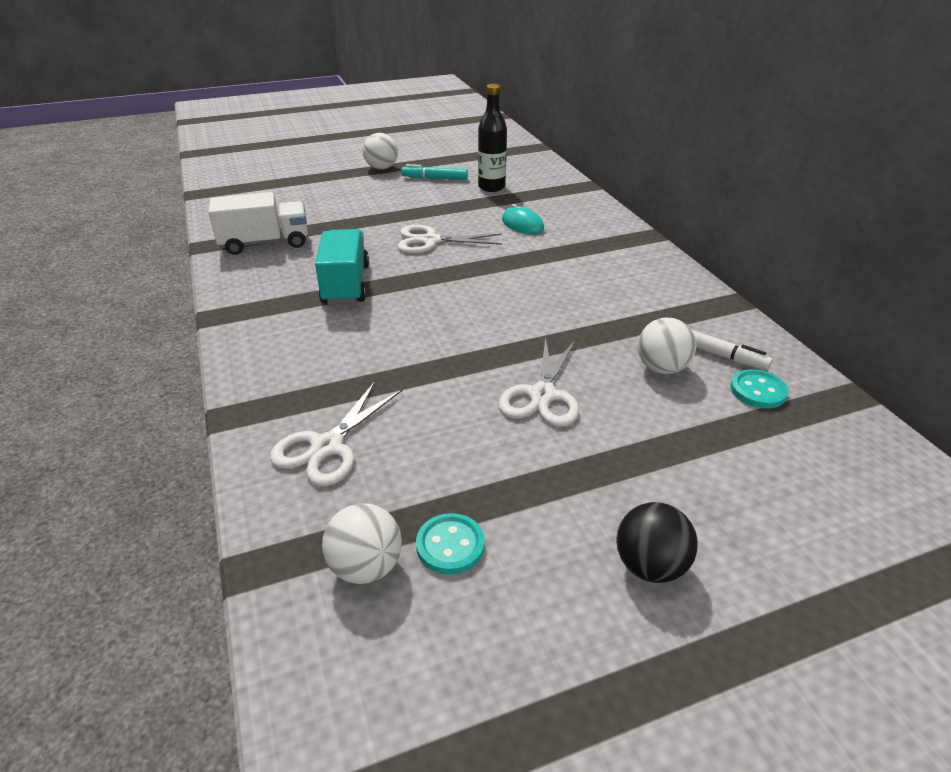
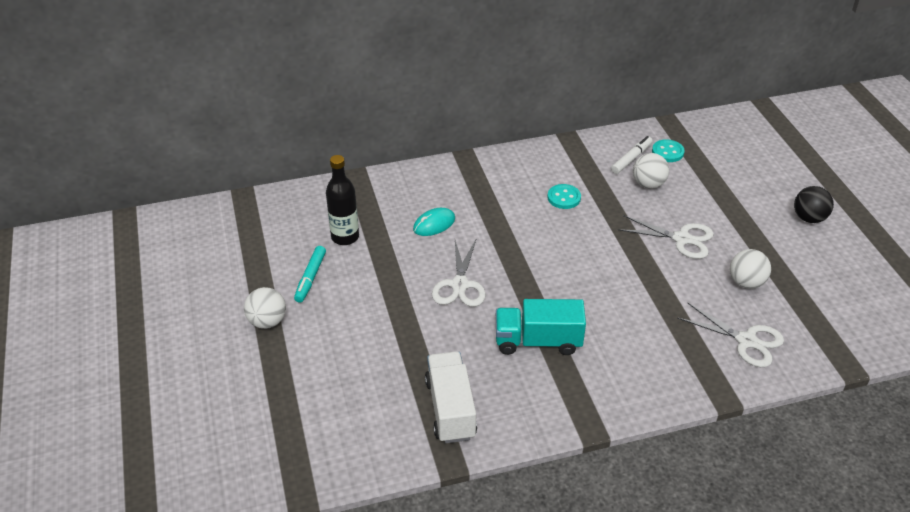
camera: 85 degrees left, 5 degrees up
white ball [322,503,402,584] -> white ball moved to [730,249,771,289]
turquoise button [416,513,485,575] -> turquoise button moved to [547,184,581,209]

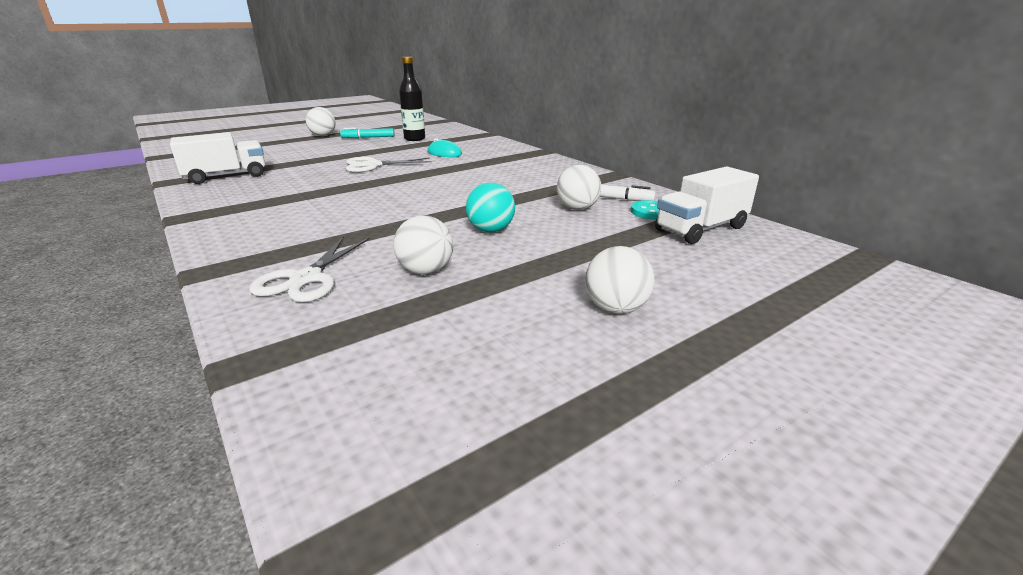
camera: 70 degrees right, 15 degrees down
turquoise truck [496,299,586,355] -> none
turquoise button [547,184,581,209] -> none
white scissors [618,215,714,259] -> turquoise ball [466,183,515,233]
black ball [794,186,834,223] -> white ball [585,246,655,314]
none -> white truck [655,166,759,244]

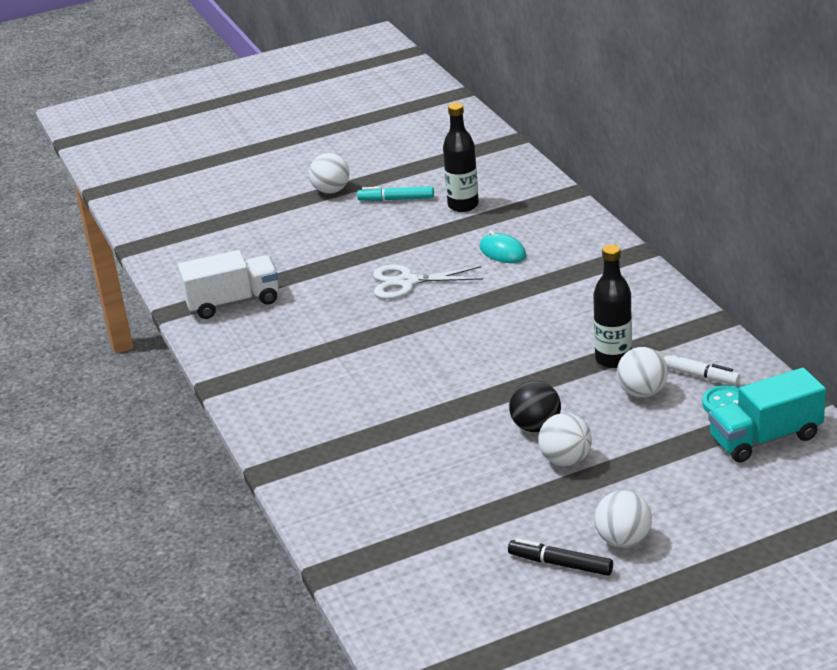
camera: 15 degrees right, 5 degrees up
white scissors [249,236,370,302] -> none
white ball [393,215,453,275] -> white ball moved to [538,413,592,466]
turquoise ball [466,183,515,233] -> black ball [509,381,561,432]
white truck [655,166,759,244] -> turquoise truck [708,368,826,463]
none -> black marker [508,539,613,576]
none -> black bottle [593,244,632,368]

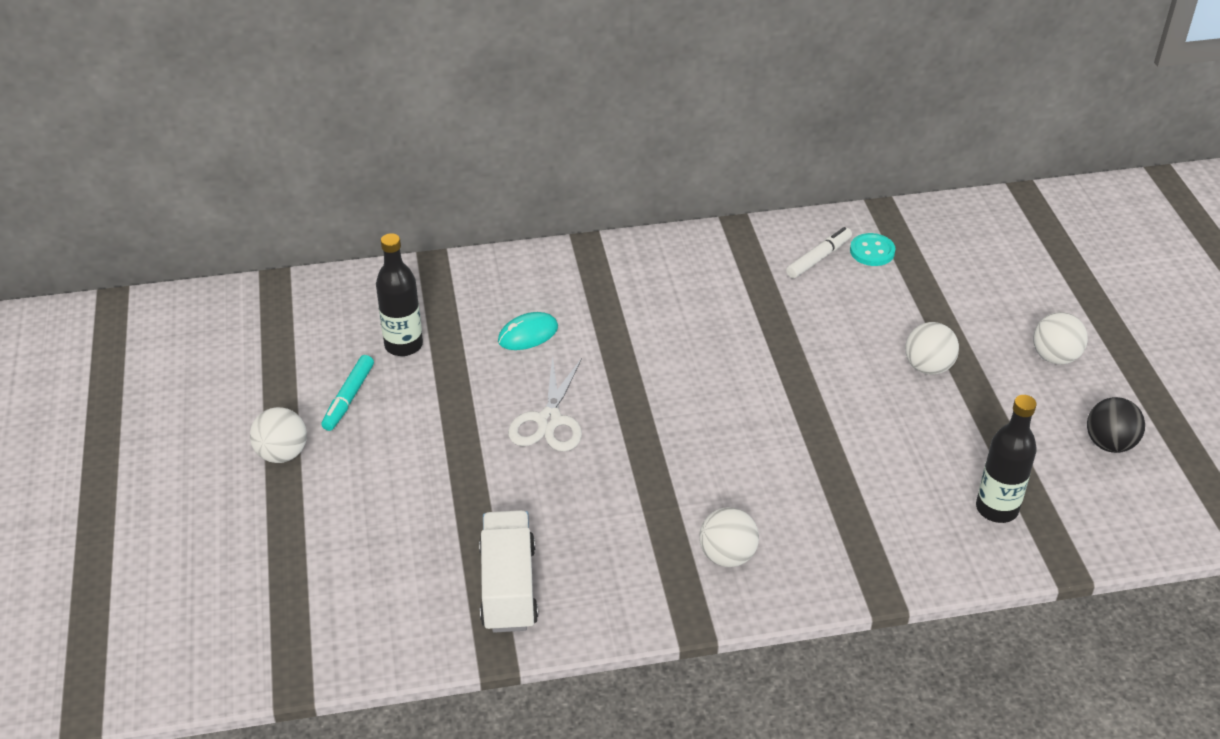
camera: 80 degrees left, 10 degrees up
black marker [508,539,613,576] -> none
black ball [509,381,561,432] -> black ball moved to [1087,397,1145,453]
black bottle [593,244,632,368] -> black bottle moved to [976,395,1037,523]
white ball [617,347,668,398] -> white ball moved to [699,507,759,567]
turquoise truck [708,368,826,463] -> none

